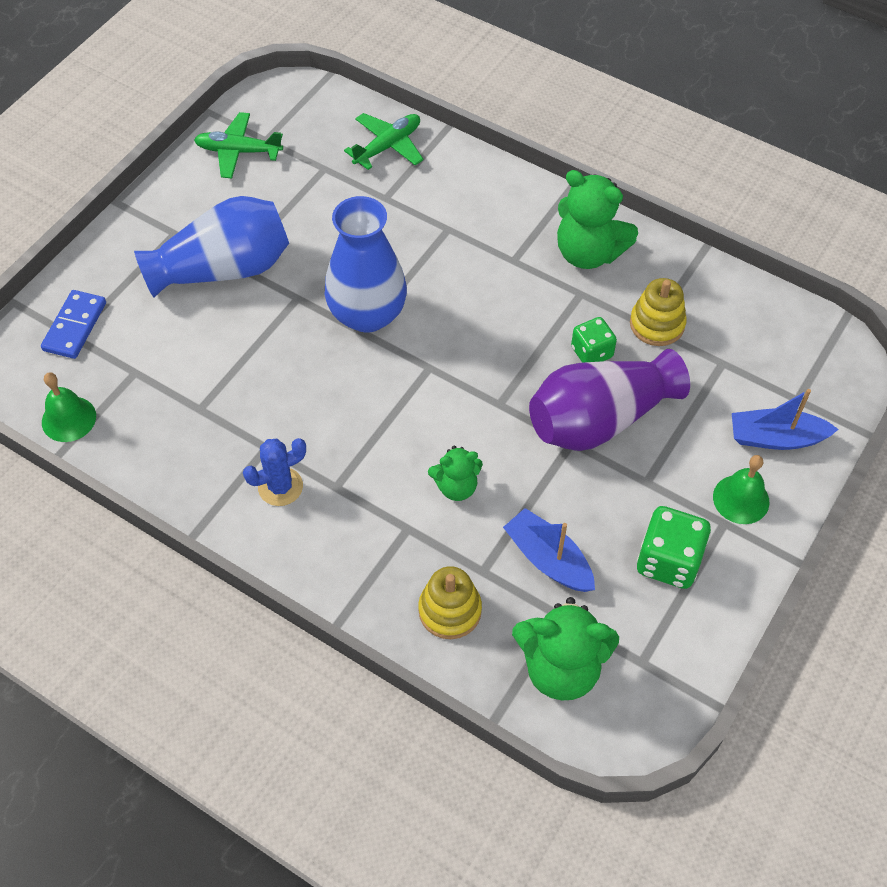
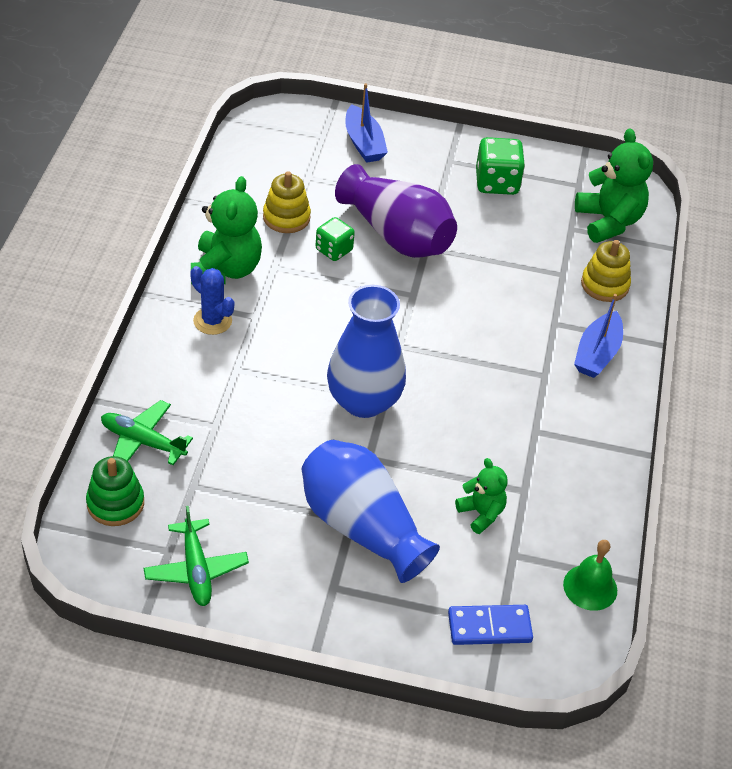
camera: 115 degrees left, 10 degrees down
blue cactus [243,438,306,506] -> blue cactus moved to [190,266,234,335]
green teddy bear [428,445,483,501] -> green teddy bear moved to [455,458,508,534]
blue boat [503,508,595,592] -> blue boat moved to [574,294,623,378]
green bell [713,455,769,524] -> none
none -> green stacking toy [86,456,144,526]

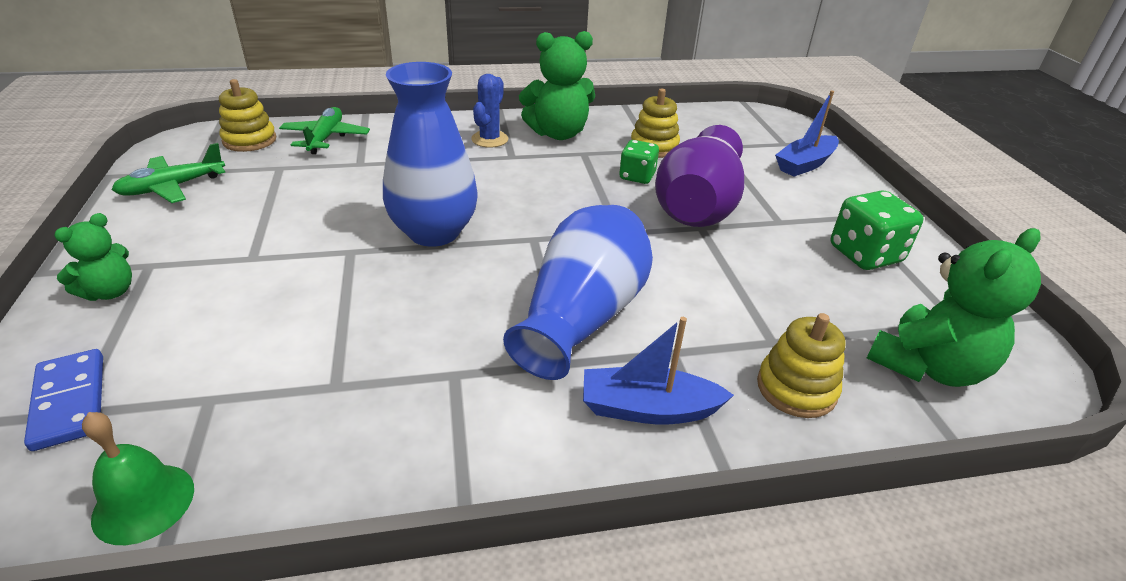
camera: 70 degrees right, 10 degrees down
green stacking toy [86,456,144,526] -> yellow stacking toy [219,79,276,152]
blue vase [302,440,440,583] -> blue vase moved to [503,205,653,380]
green teddy bear [455,458,508,534] -> green teddy bear moved to [54,213,132,301]

